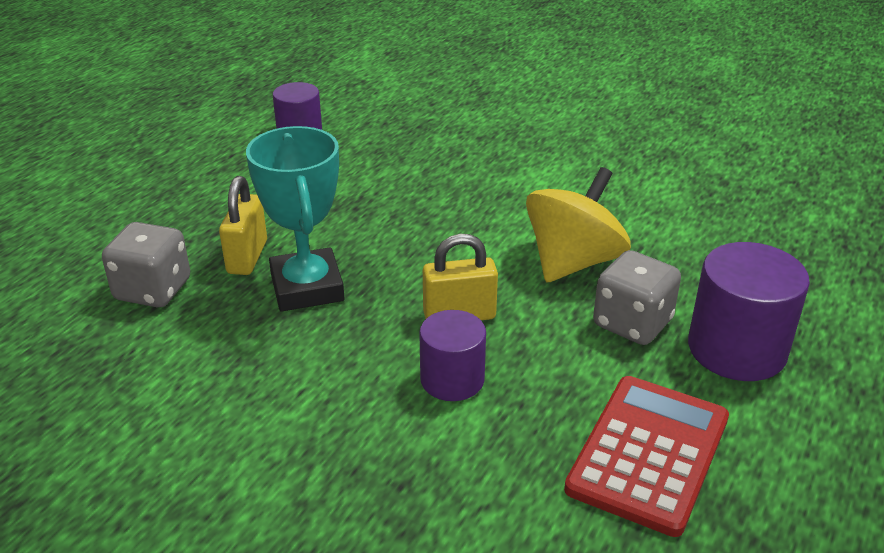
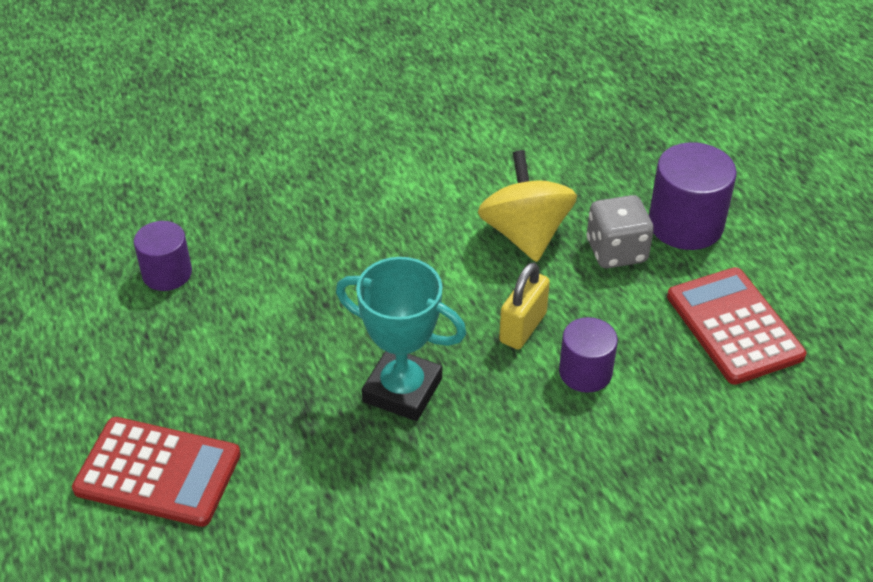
camera: 50 degrees left, 10 degrees up
grey dice [102,222,190,307] -> none
yellow padlock [219,176,267,275] -> none
none -> red calculator [72,417,241,527]

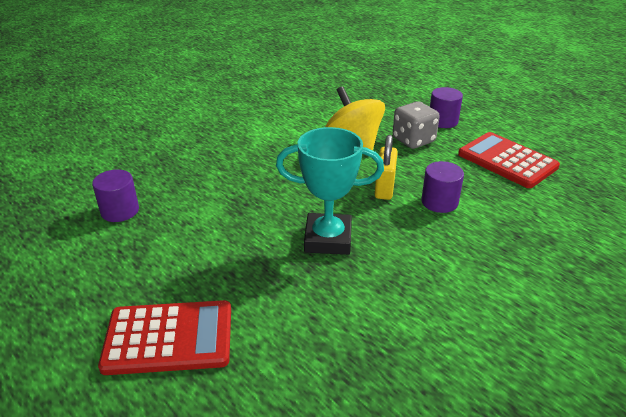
camera: 20 degrees left, 10 degrees down
purple cylinder [649,142,737,250] -> purple cylinder [430,87,463,128], size x0.64

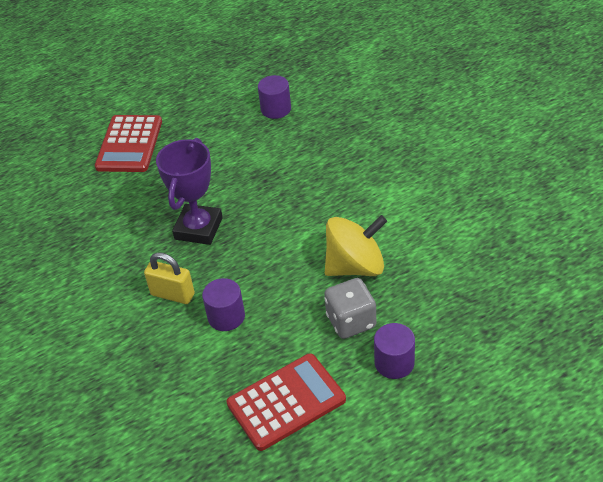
camera: 105 degrees right, 10 degrees up
turquoise trophy [276,127,384,255] -> purple trophy [156,138,223,245]
yellow padlock [375,135,398,200] -> yellow padlock moved to [144,252,195,304]

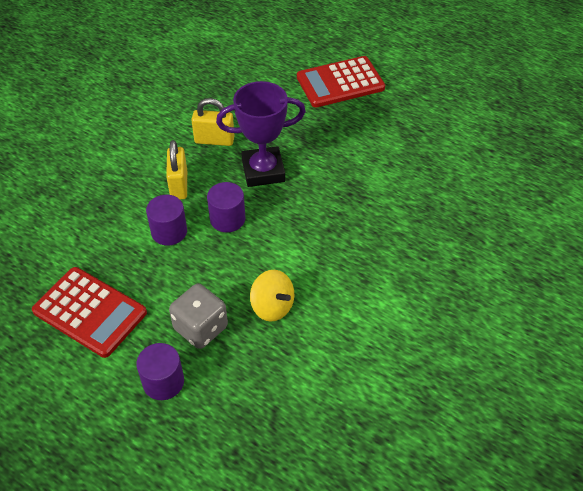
camera: 60 degrees right, 5 degrees up
purple cylinder [258,75,291,119] -> purple cylinder moved to [207,182,245,232]
yellow spinning top [325,215,387,276] -> yellow spinning top [250,270,294,322], size x0.64
none -> yellow padlock [191,98,235,146]

